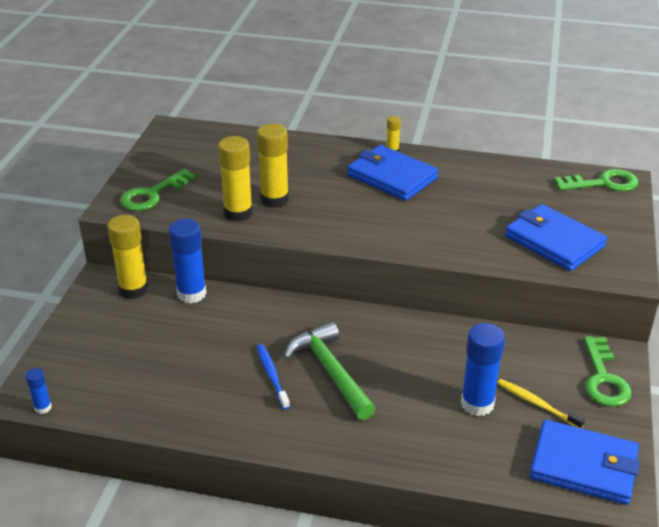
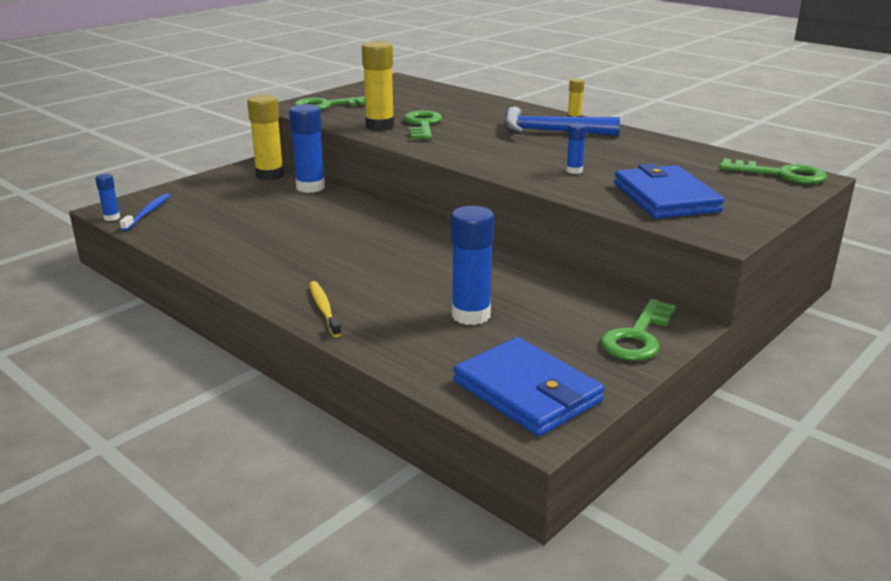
camera: 30 degrees right, 10 degrees down
blue toothbrush [256,344,290,409] -> blue toothbrush moved to [120,193,170,231]
yellow glue stick [257,123,289,208] -> green key [403,110,442,140]
green hammer [284,322,376,420] -> none
blue wallet [347,145,438,201] -> blue hammer [504,107,620,136]
yellow toothbrush [497,379,585,429] -> yellow toothbrush moved to [309,281,341,337]
none -> blue glue stick [566,123,587,174]

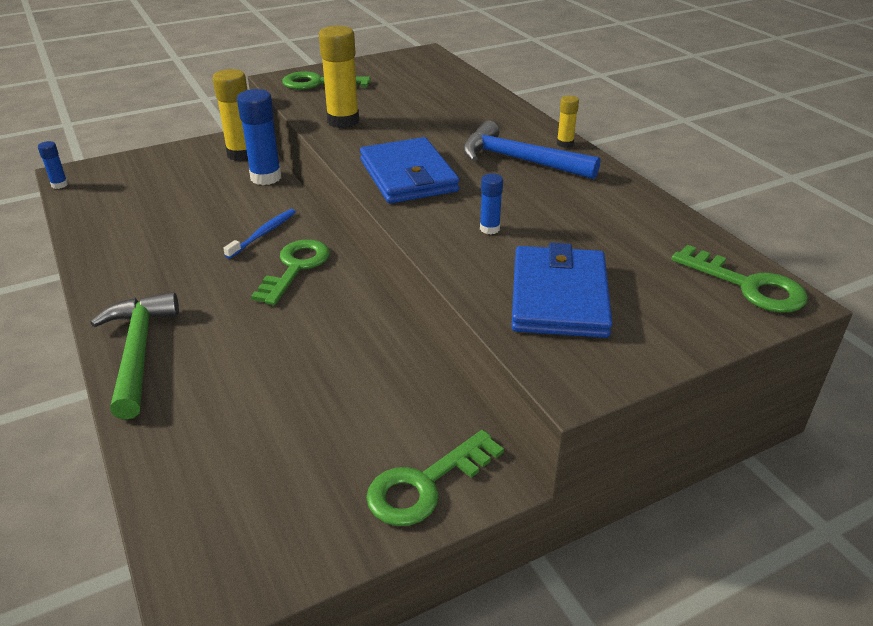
camera: 20 degrees right, 10 degrees up
blue toothbrush [120,193,170,231] -> blue toothbrush moved to [223,209,296,259]
yellow toothbrush [309,281,341,337] -> green hammer [90,292,179,420]
green key [403,110,442,140] -> green key moved to [251,239,330,305]
blue glue stick [451,206,494,325] -> none
blue wallet [454,337,605,436] -> blue wallet moved to [360,137,459,204]

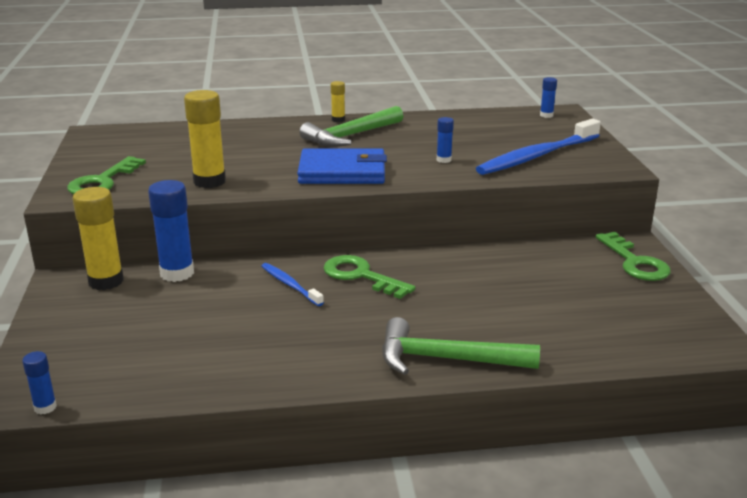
camera: 70 degrees left, 10 degrees down
blue hammer [463,120,600,179] -> green hammer [299,106,403,147]
blue wallet [511,243,613,338] -> blue toothbrush [476,119,601,175]
green key [671,245,808,313] -> blue glue stick [540,77,557,118]

